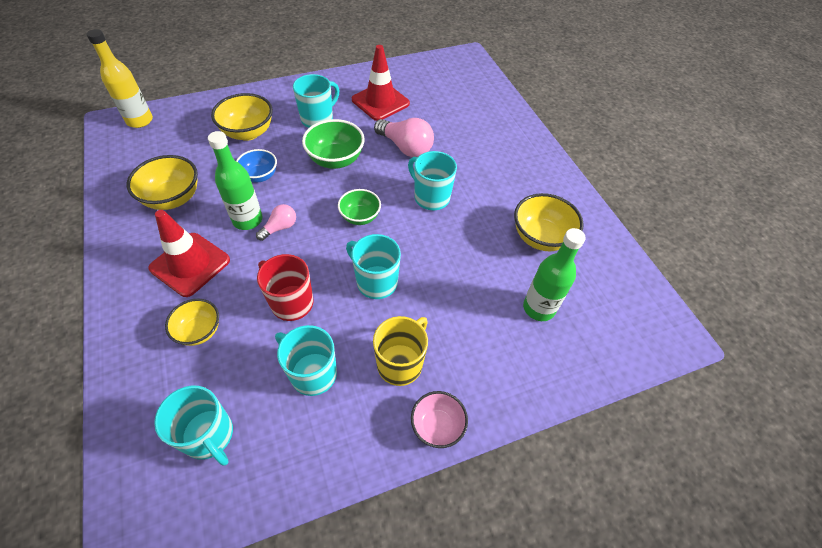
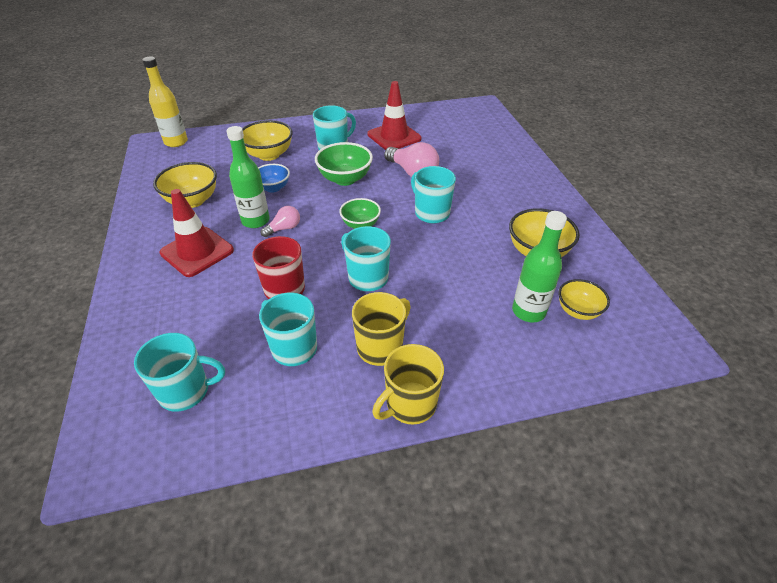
camera: 10 degrees right, 10 degrees down
turquoise mug [154,386,233,466] -> turquoise mug turned 60 degrees counterclockwise [134,333,225,412]
yellow bowl [165,299,219,346] -> yellow bowl moved to [559,279,610,320]
pink bowl [411,391,468,448] -> yellow mug [372,344,444,425]

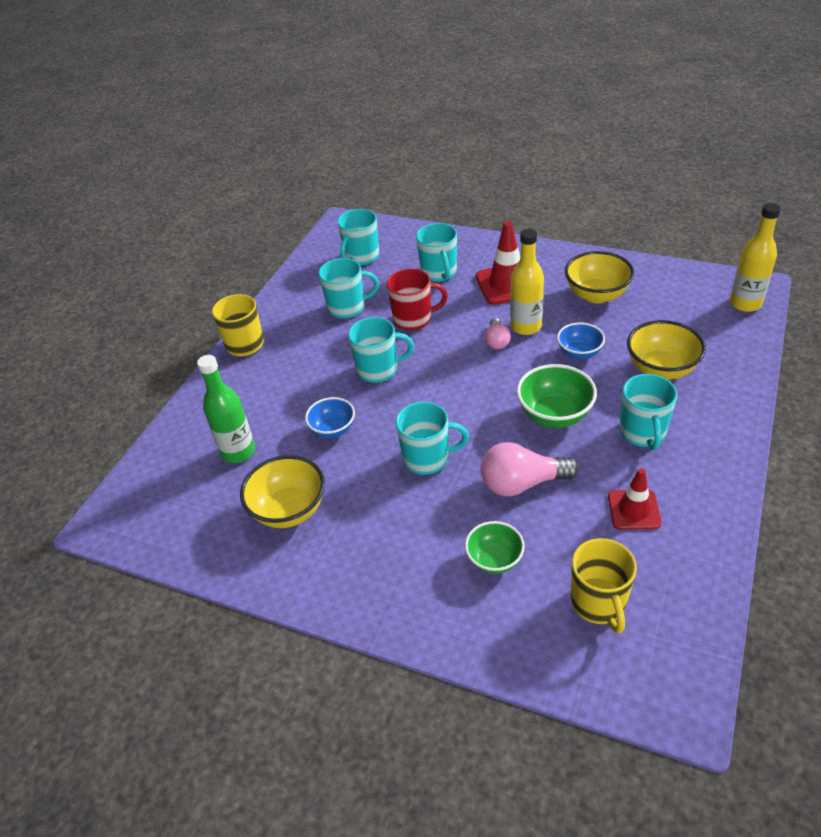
camera: 130 degrees right, 0 degrees up
green bottle [226,126,270,228] -> yellow bottle [510,229,544,335]
green bowl [339,198,381,229] -> green bowl moved to [465,521,525,574]
yellow mug [352,292,411,366] -> yellow mug moved to [571,538,637,634]
red traffic cone [367,81,422,150] -> red traffic cone [608,468,661,530], size x0.64
yellow bowl [559,279,610,320] -> none
none -> blue bowl [305,397,355,438]
none -> turquoise mug [416,223,457,282]

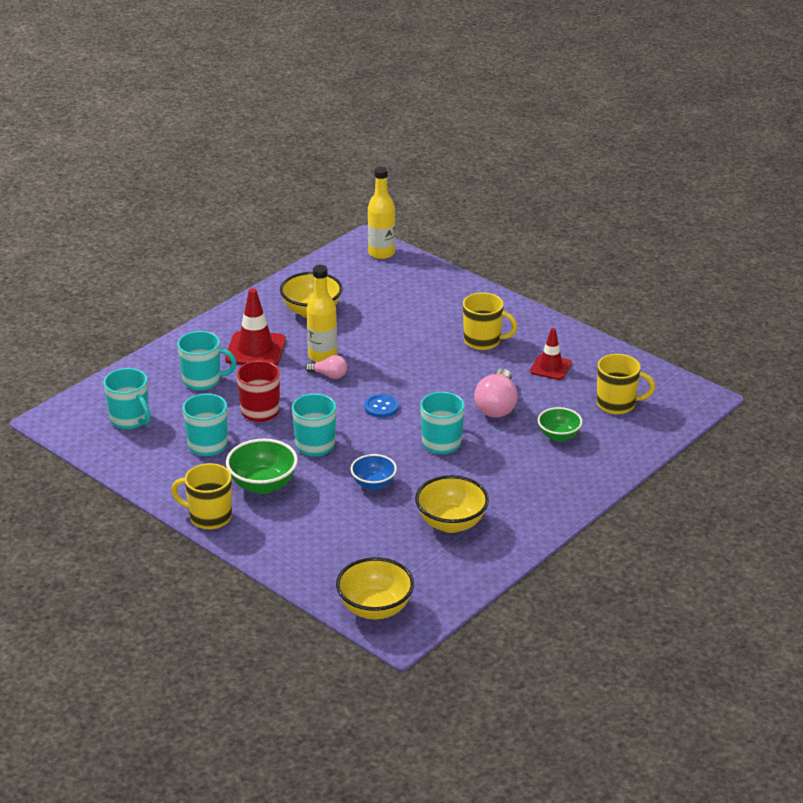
camera: 75 degrees left, 10 degrees down
green bottle [197,355,255,463] -> none
green bowl [517,364,597,428] -> green bowl moved to [226,439,298,494]
blue bowl [557,322,605,360] -> none
turquoise mug [619,374,677,450] -> yellow mug [463,292,517,350]
yellow bowl [627,320,706,380] -> yellow bowl moved to [336,557,414,619]
none -> blue button [364,394,399,418]

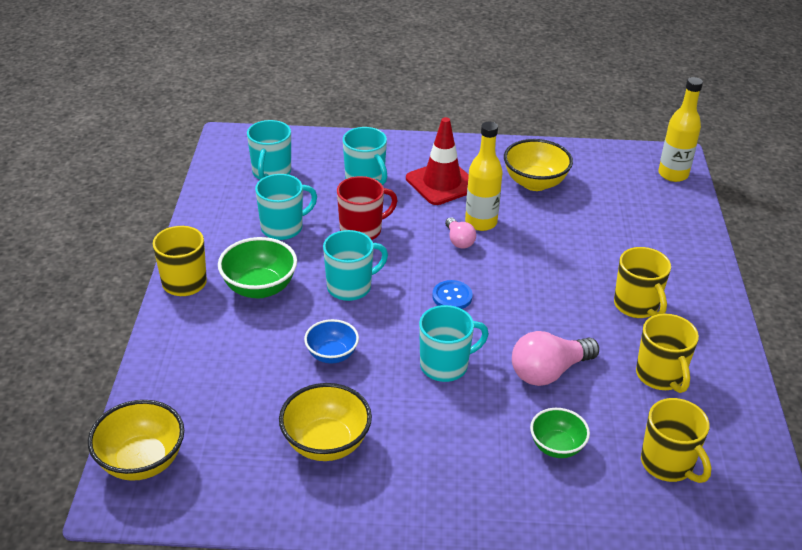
camera: 50 degrees right, 5 degrees up
red traffic cone [530,328,572,380] -> yellow mug [636,314,699,393]

